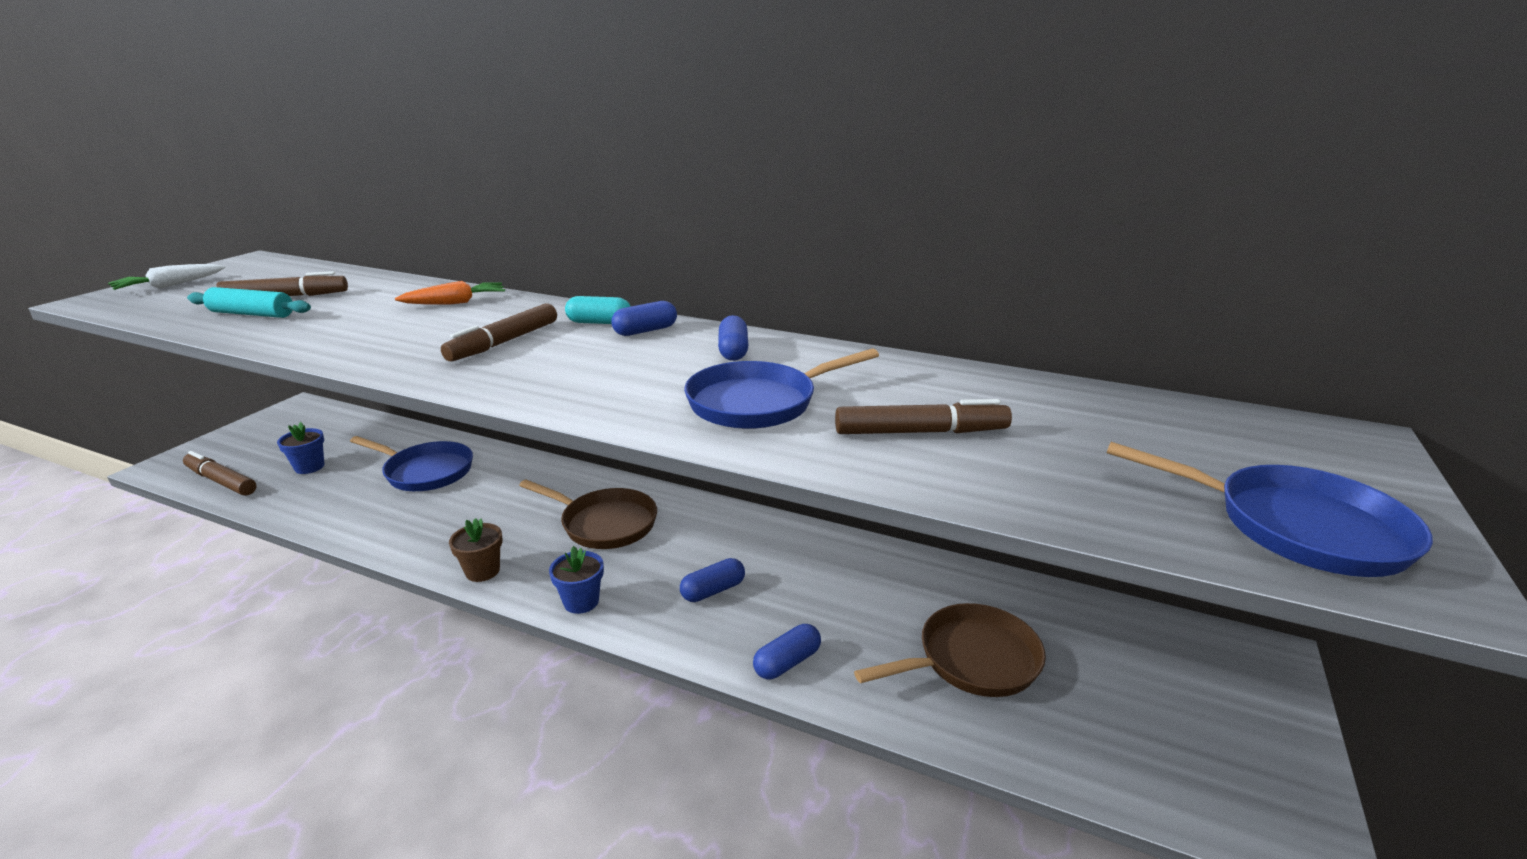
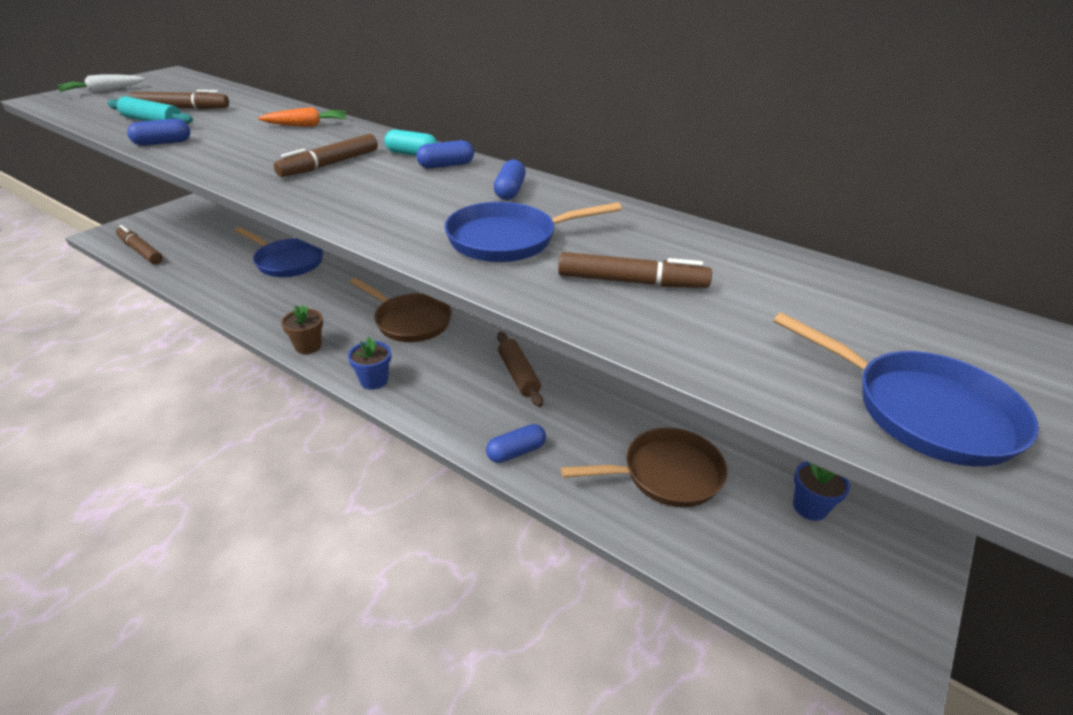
camera: 10 degrees right, 10 degrees up
blue flower pot [277,422,324,474] -> blue flower pot moved to [793,461,850,521]
blue capsule [680,558,745,602] -> blue capsule moved to [127,119,190,146]
none -> brown rolling pin [497,332,543,407]

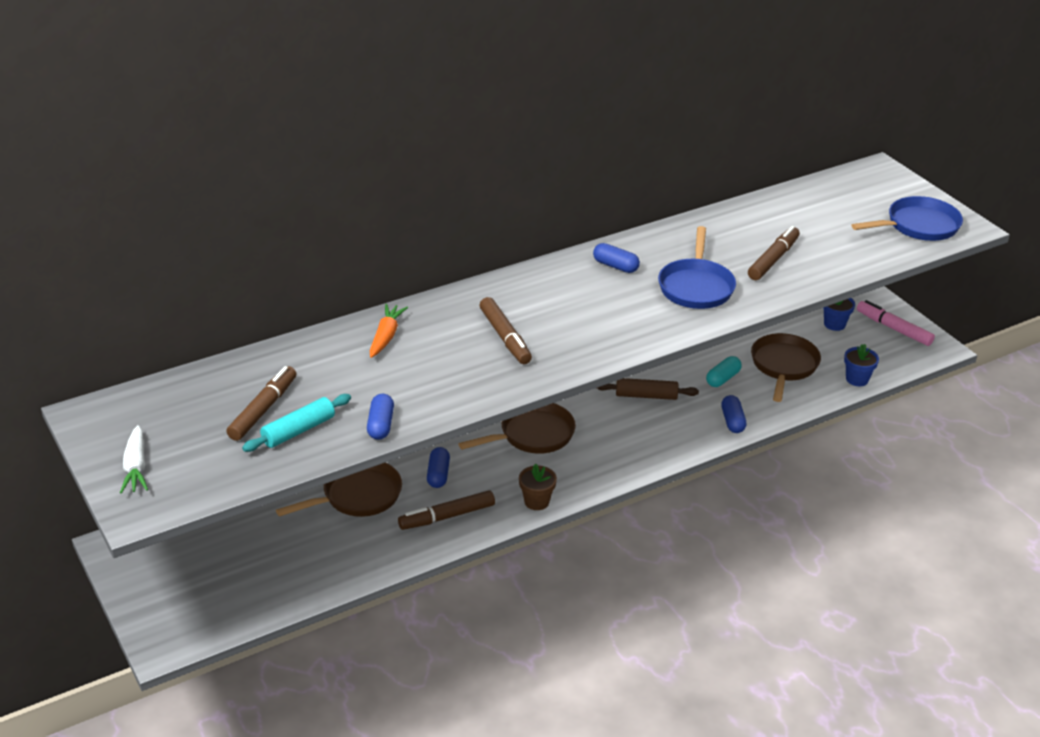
camera: 65 degrees left, 0 degrees up
brown marker [116,225,163,264] -> brown marker moved to [398,490,495,530]
blue pan [235,227,323,277] -> brown pan [276,463,402,517]
blue flower pot [348,337,391,390] -> blue flower pot moved to [844,344,879,386]
turquoise capsule [384,130,438,156] -> turquoise capsule moved to [706,356,742,387]
blue capsule [416,140,474,169] -> blue capsule moved to [427,447,450,488]
none -> pink marker [857,300,935,346]

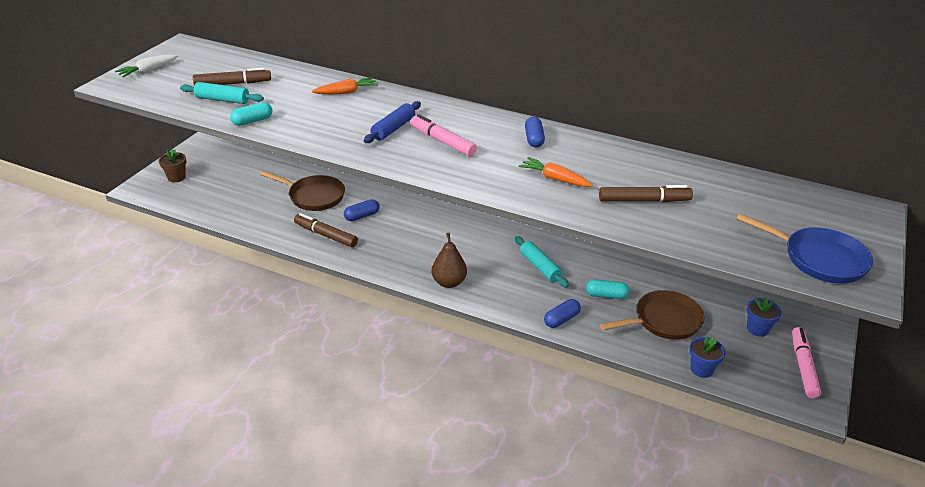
camera: 55 degrees right, 0 degrees up
blue capsule [367,394,394,440] -> turquoise capsule [230,102,273,126]
brown pan [458,403,576,454] -> none
brown marker [480,297,532,364] -> blue rolling pin [364,101,421,143]
brown flower pot [519,463,557,510] -> brown flower pot moved to [159,149,186,182]
brown rolling pin [597,378,699,400] -> turquoise rolling pin [515,236,569,288]
blue pan [658,226,736,309] -> orange carrot [519,157,593,187]
none -> pink marker [411,114,477,156]
none -> brown pear [431,233,467,288]

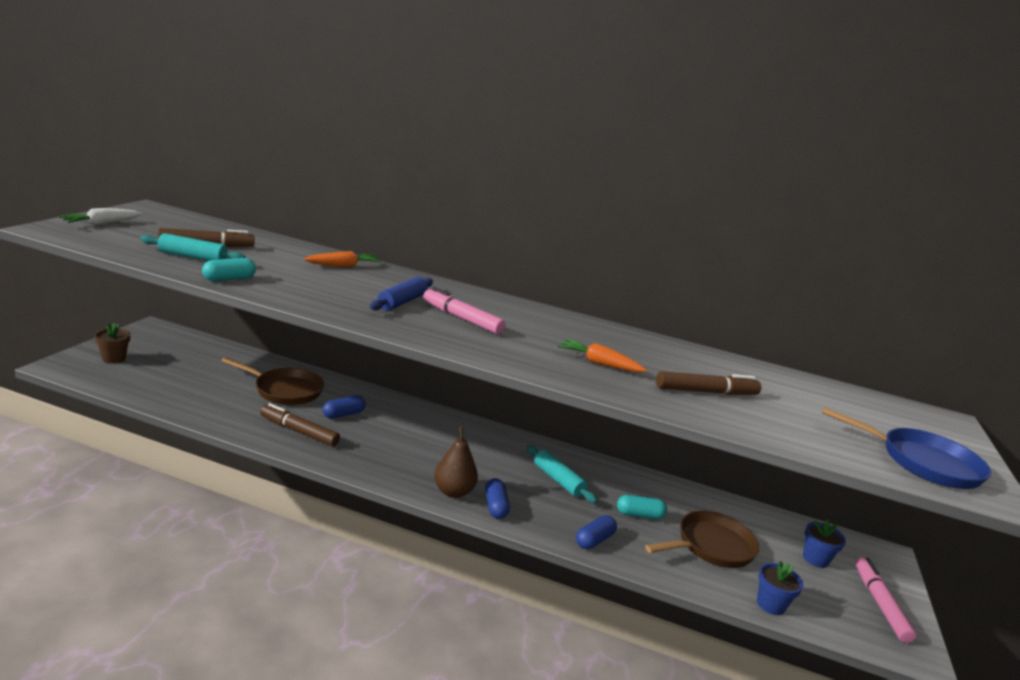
camera: 10 degrees left, 15 degrees down
blue capsule [525,117,545,147] -> blue capsule moved to [485,478,510,519]

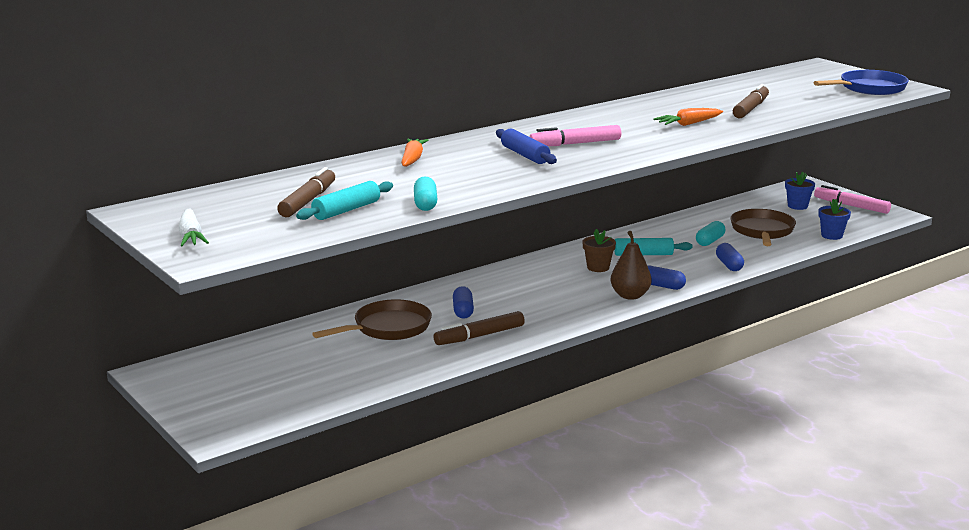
camera: 50 degrees left, 0 degrees up
brown flower pot [95,323,131,363] -> brown flower pot moved to [582,229,616,272]

